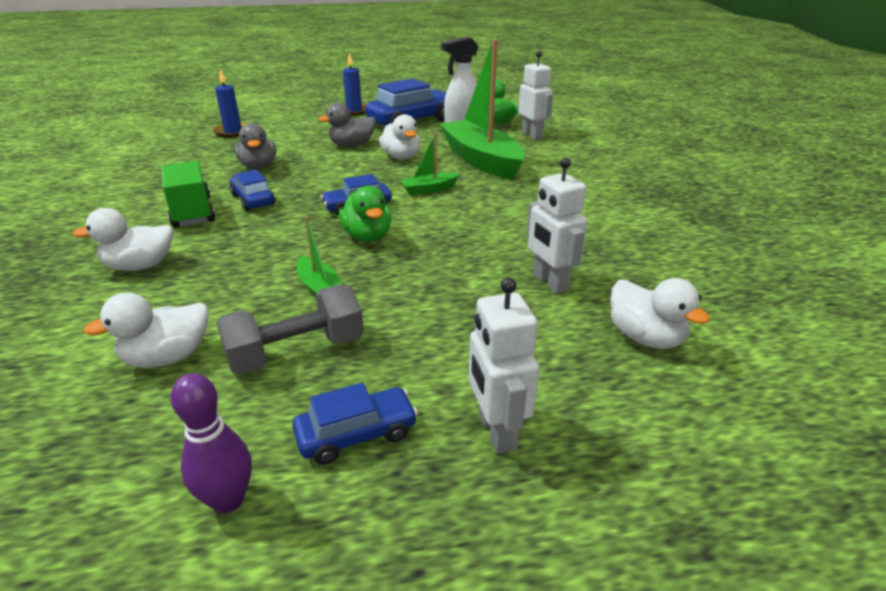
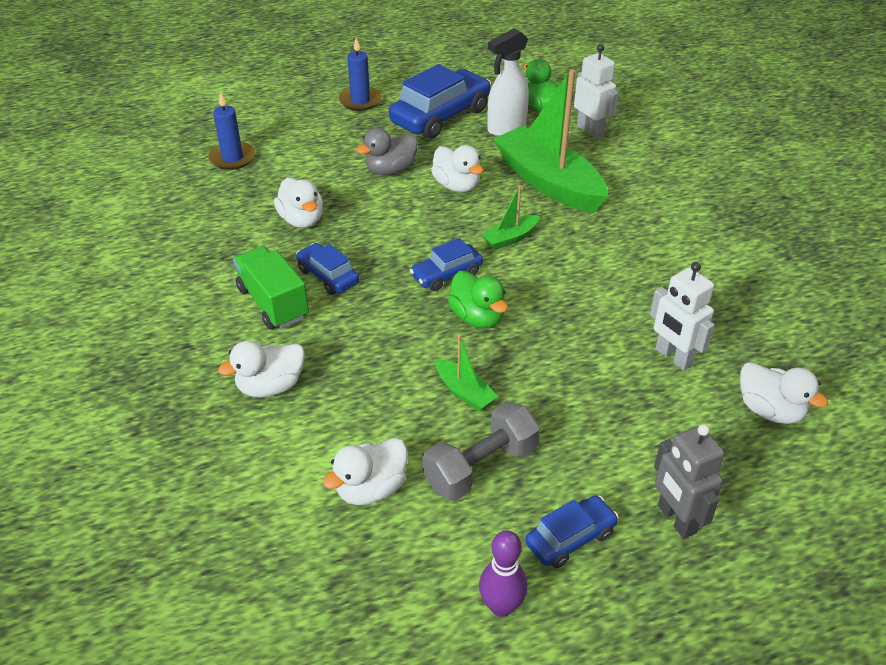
camera: 10 degrees left, 10 degrees up
grey duck [235,123,276,169] -> white duck [274,177,323,228]
white robot [469,277,539,454] -> grey robot [654,424,724,539]

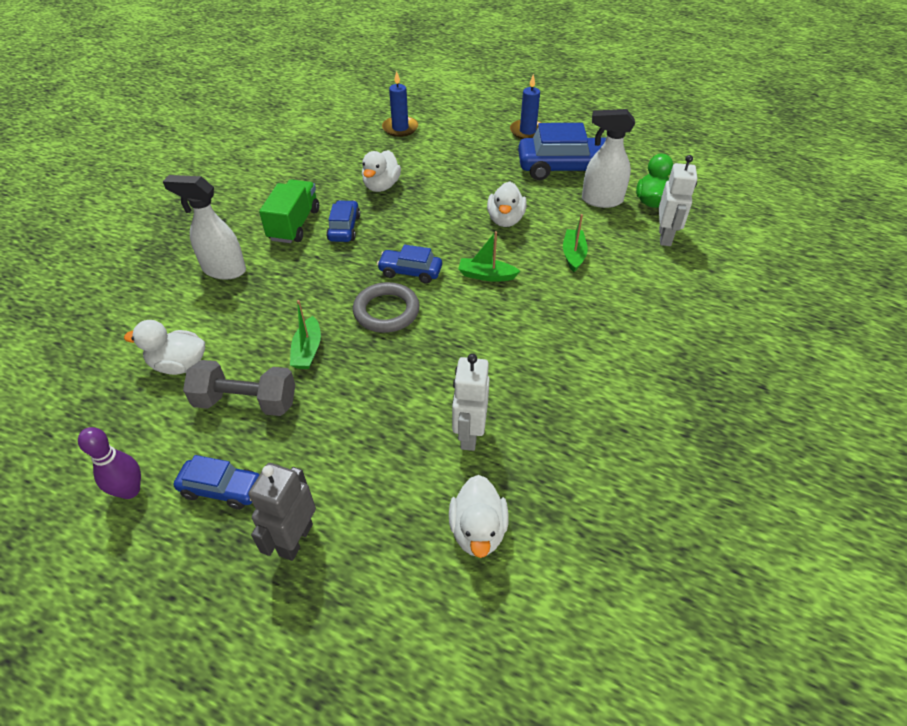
camera: 45 degrees right, 5 degrees up
white duck [218,341,305,398] -> white spray bottle [163,175,246,280]
grey duck [356,128,418,175] -> none
green duck [448,271,508,328] -> grey ring [353,282,420,333]
green boat [494,69,608,213] -> green boat [563,214,588,272], size x0.44

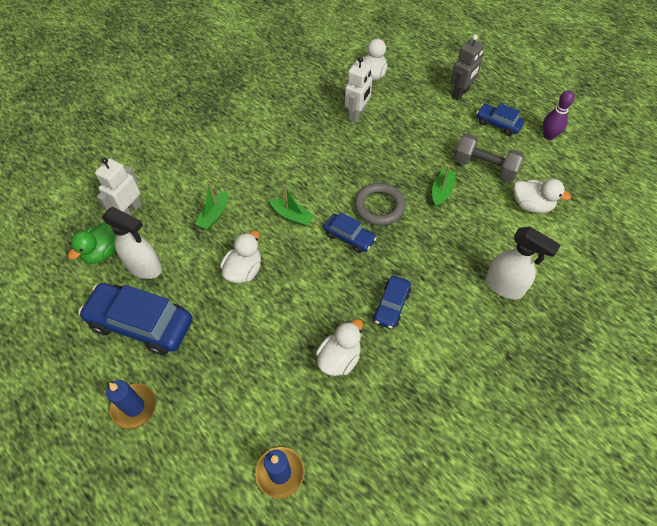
camera: 160 degrees left, 10 degrees up
green truck [259,179,319,243] -> none

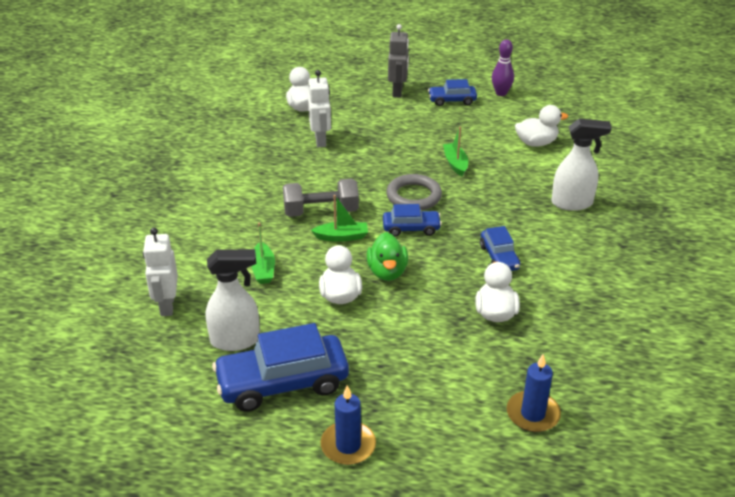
camera: 35 degrees left, 20 degrees down
green duck [68,222,116,264] -> green duck moved to [367,232,408,281]
grey dumbbell [454,133,525,182] -> grey dumbbell moved to [283,178,359,217]

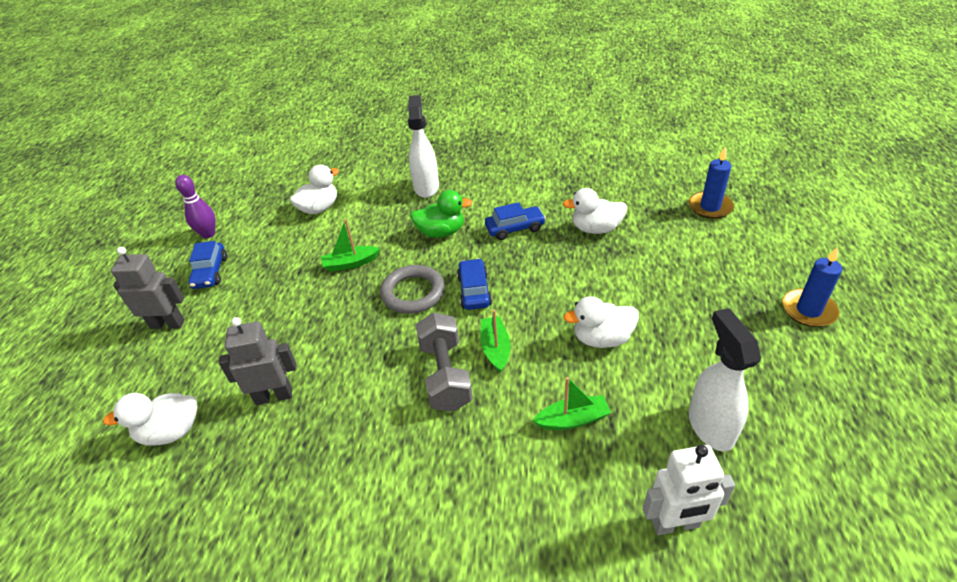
camera: 90 degrees left, 5 degrees up
blue car [212,323,349,412] -> none
white robot [308,70,331,147] -> grey robot [218,317,296,405]
green duck [367,232,408,281] -> green duck moved to [410,190,472,238]
white duck [515,105,568,147] -> white duck turned 60 degrees clockwise [290,165,339,214]

